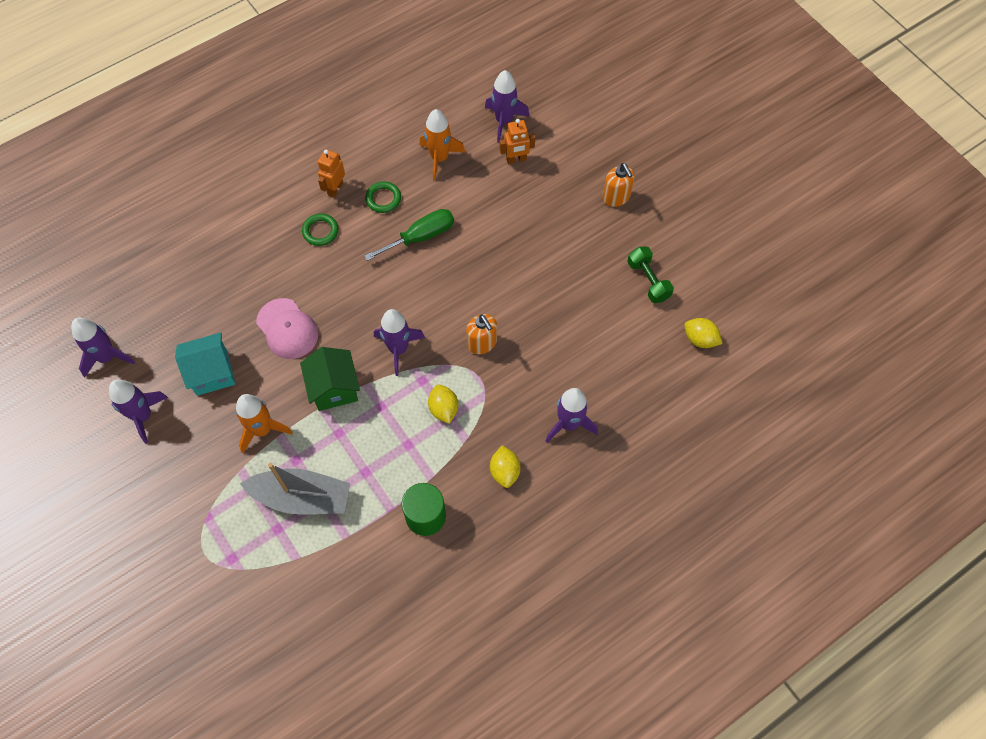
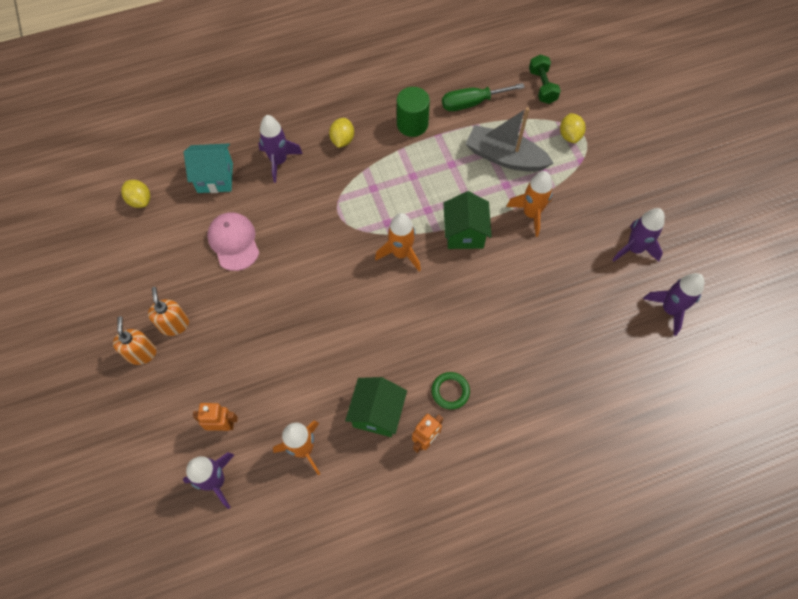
camera: 165 degrees left, 0 degrees up
turquoise house [175,332,235,396] -> turquoise house moved to [184,144,233,193]
pink cap [256,298,318,359] -> pink cap moved to [207,212,259,271]
green screwdriver [364,209,454,261] -> green screwdriver moved to [442,83,525,111]
green ring [365,181,401,213] -> green house [345,377,407,437]
purple rocket [374,309,425,376] -> orange rocket [375,213,421,271]
yellow lemon [428,385,458,424] -> yellow lemon moved to [560,113,586,143]
orange soap dispenser [466,314,497,354] -> orange soap dispenser moved to [148,287,189,336]
green dumbbell [627,246,674,303] -> green dumbbell moved to [529,54,561,104]

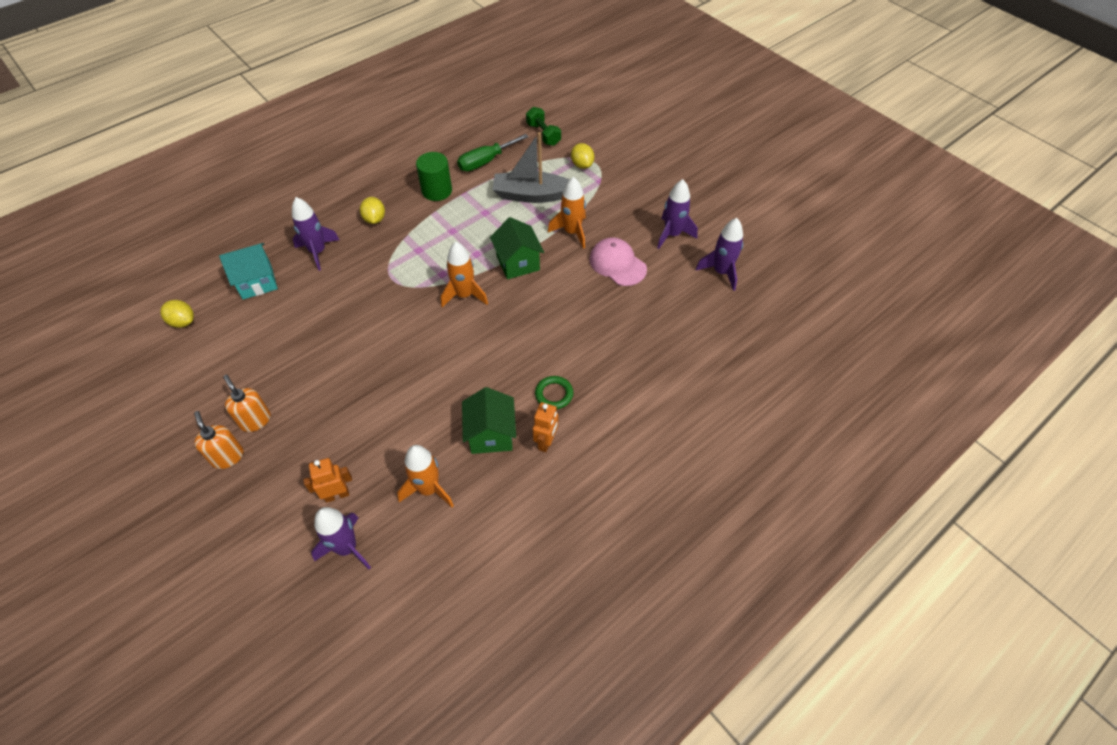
camera: 20 degrees left, 10 degrees down
pink cap [207,212,259,271] -> pink cap moved to [589,237,647,286]

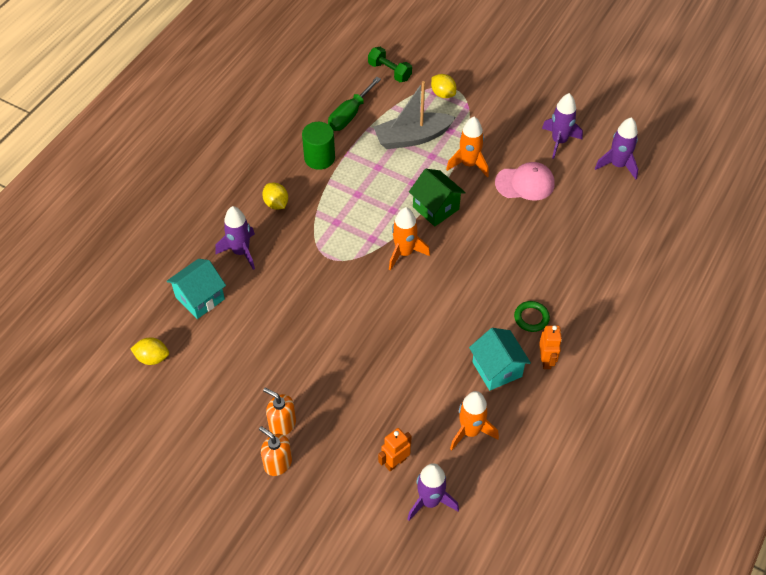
camera: 20 degrees left, 0 degrees up
green house [462,387,516,454] -> turquoise house [469,328,531,391]
pink cap [589,237,647,286] -> pink cap turned 150 degrees clockwise [495,162,555,201]

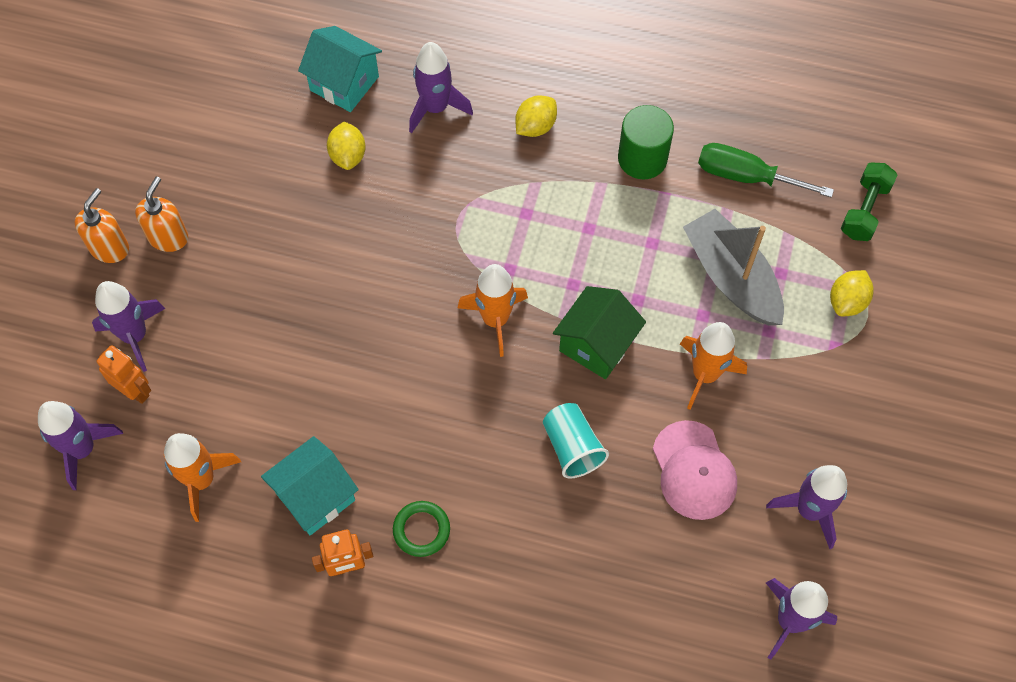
camera: 75 degrees right, 10 degrees up
yellow lemon [131,338,169,365] -> yellow lemon moved to [327,122,366,170]
none -> purple rocket [92,281,165,372]
none -> turquoise cup [543,403,609,478]

